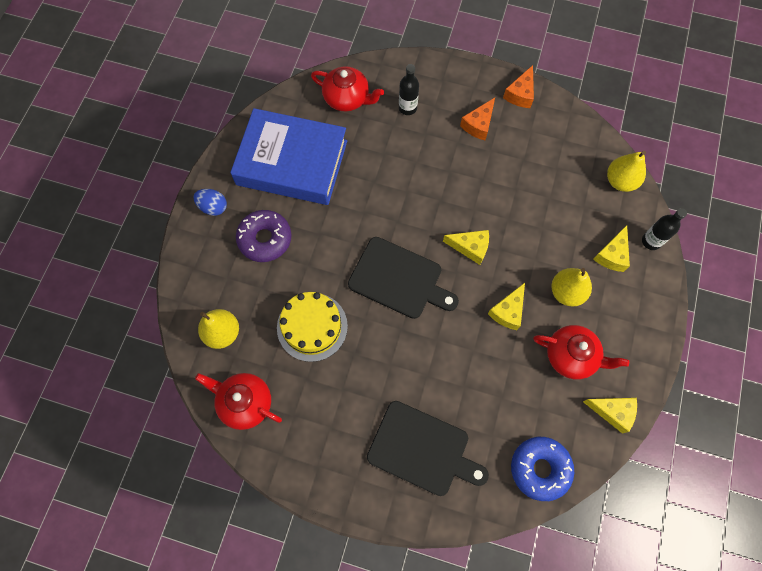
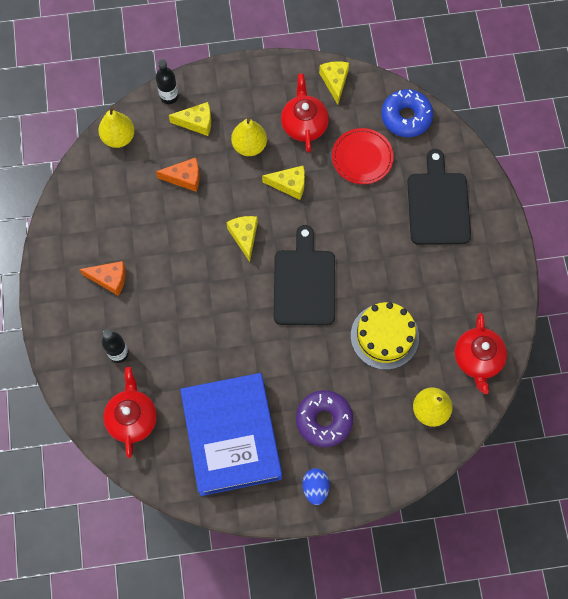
camera: 115 degrees left, 0 degrees up
orange cheese [503,65,534,108] -> orange cheese moved to [156,157,200,192]
none -> red plate [332,128,394,184]

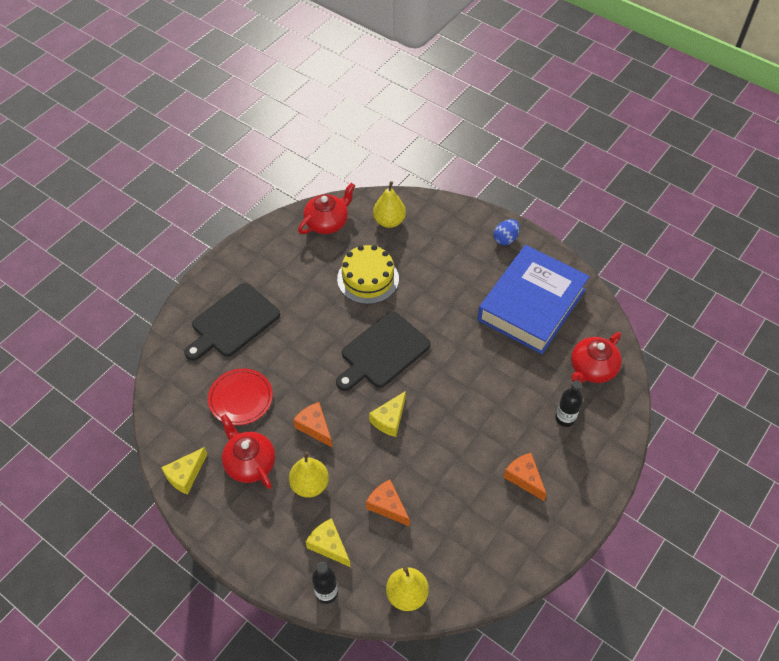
camera: 135 degrees left, 15 degrees down
yellow cheese [262,166,305,200] -> orange cheese [293,402,332,447]
red teapot [281,74,329,153] -> red teapot turned 105 degrees clockwise [220,414,275,489]
purple donut [296,390,353,447] -> none
blue donut [381,89,433,137] -> none

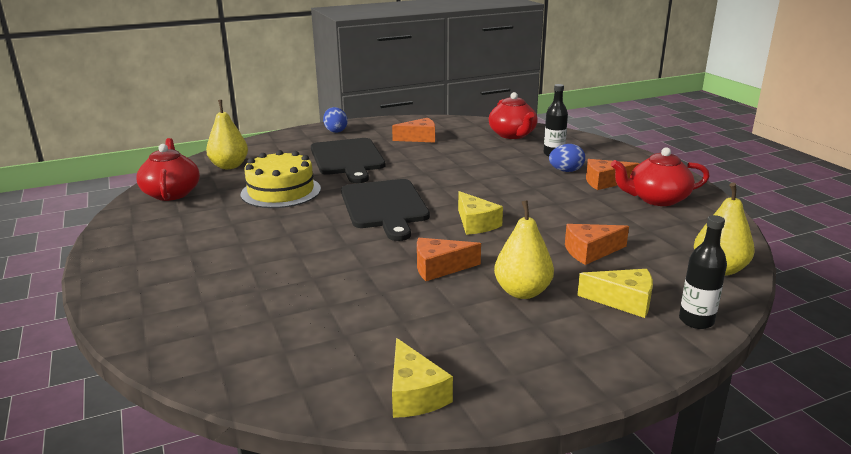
camera: 60 degrees left, 30 degrees down
black cutting board [184,283,280,361] -> black cutting board moved to [311,138,385,183]
red plate [208,368,273,425] -> none
red teapot [220,414,275,489] -> red teapot moved to [611,147,709,206]
yellow cheese [306,518,350,567] -> yellow cheese turned 150 degrees counterclockwise [577,269,653,318]
blue book [478,245,590,354] -> orange cheese [392,118,435,143]
none -> blue egg [549,144,585,172]

